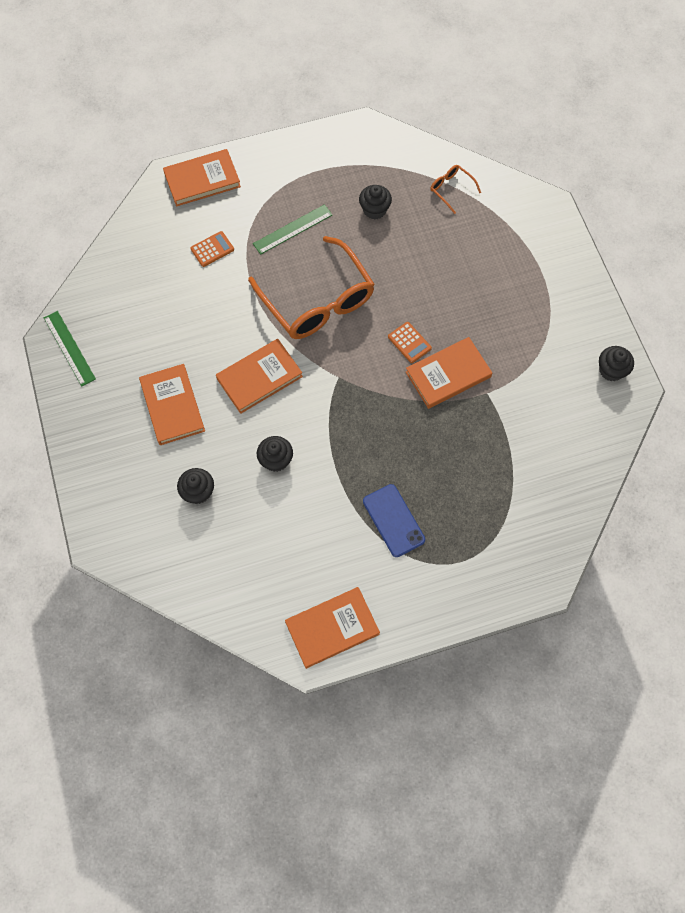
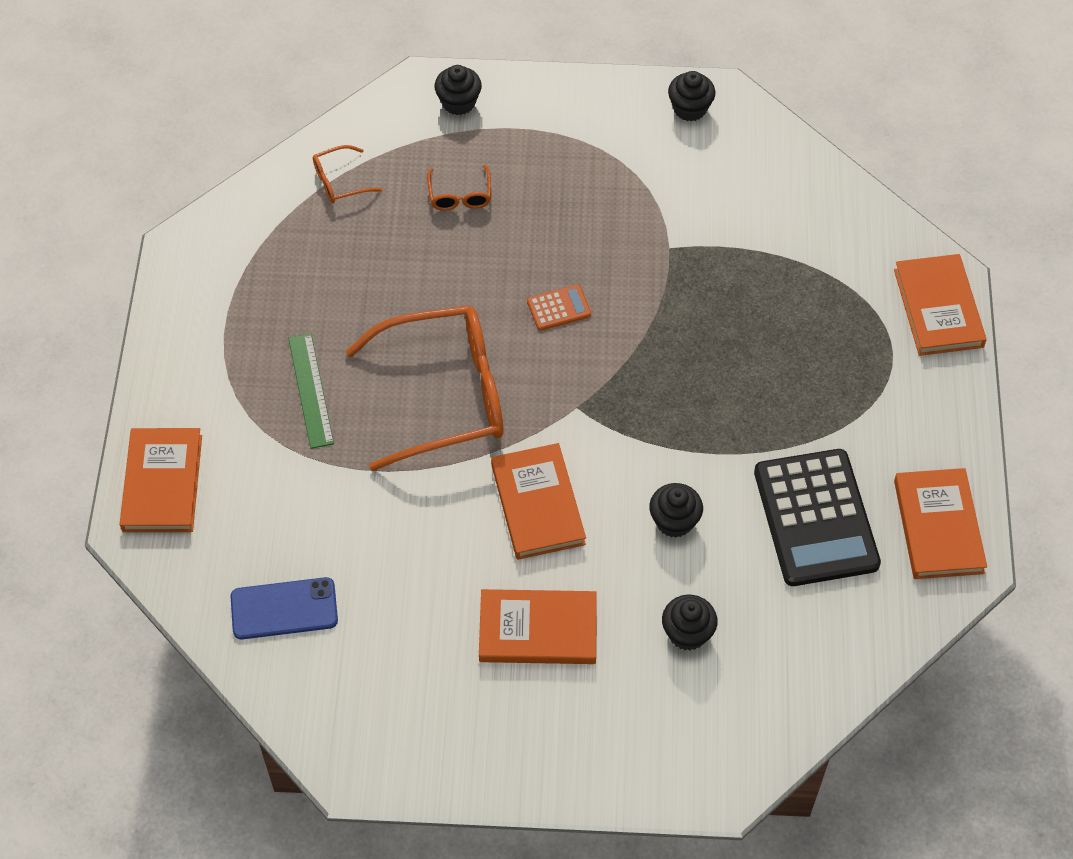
camera: 70 degrees left, 10 degrees down
green ruler [44,311,96,386] -> none
orange calculator [190,231,234,267] -> none
black cupcake [359,185,392,220] -> black cupcake moved to [435,65,482,115]
blue phone [363,484,425,557] -> blue phone moved to [231,577,338,639]
orange book [406,337,492,409] -> orange book moved to [894,254,987,356]
none -> orange glasses [427,165,491,211]
none -> black calculator [754,449,881,586]

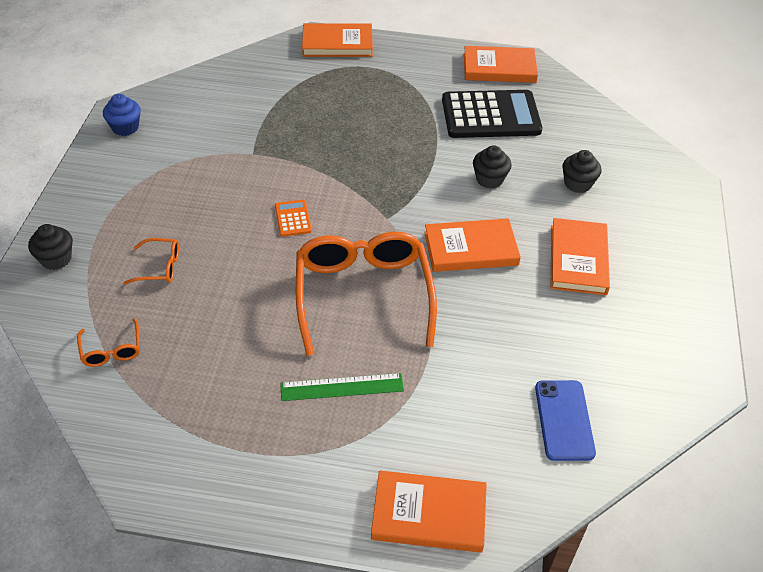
camera: 85 degrees left, 10 degrees down
black cupcake [668,71,715,121] -> blue cupcake [103,94,141,136]

